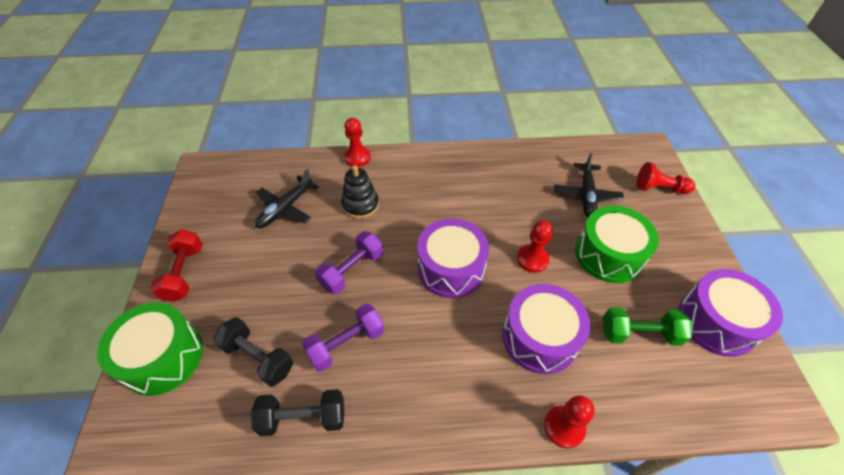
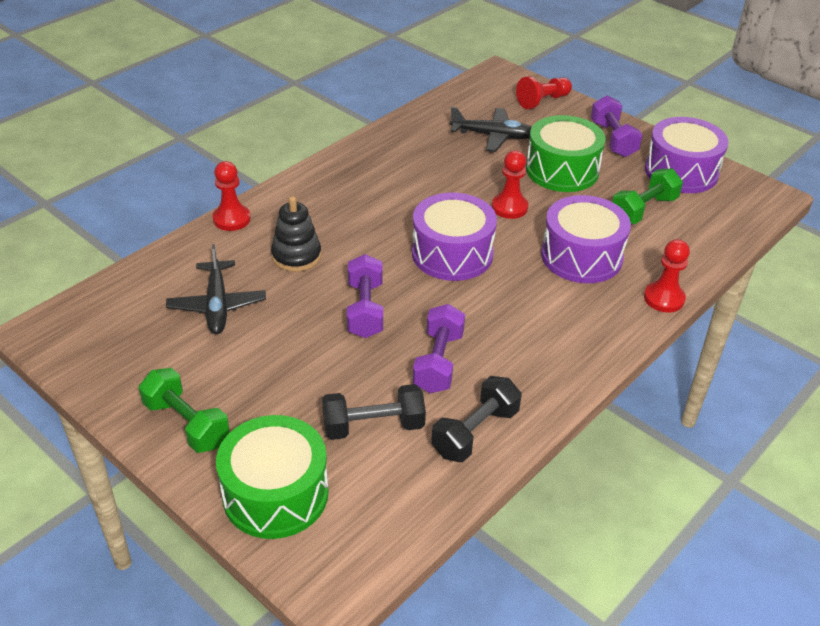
camera: 45 degrees left, 10 degrees down
red dumbbell [150,229,203,302] -> green dumbbell [139,368,230,453]
black plane [554,152,624,217] -> black plane turned 45 degrees counterclockwise [450,107,532,152]
none -> purple dumbbell [591,95,643,157]

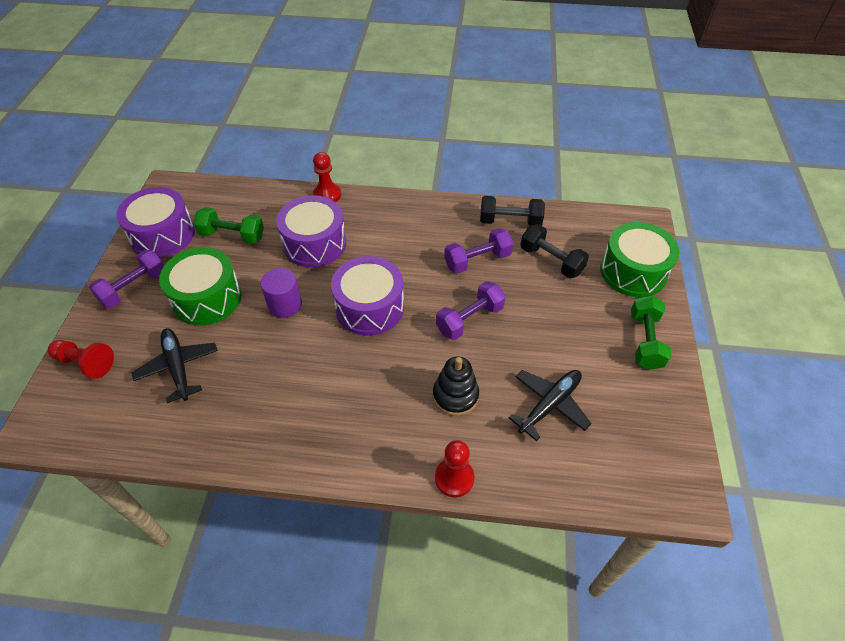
camera: 125 degrees left, 10 degrees up
red pawn [492,151,528,219] -> purple cylinder [261,268,302,318]

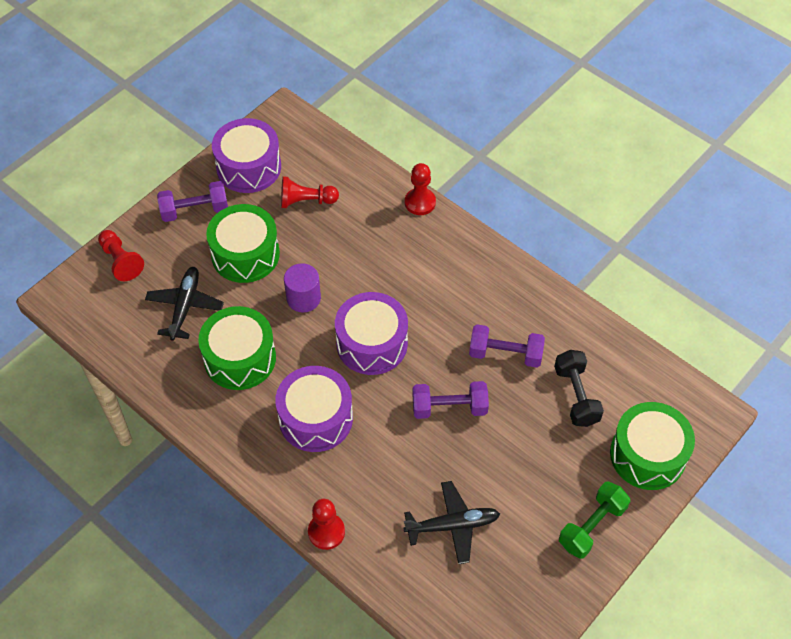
camera: 35 degrees right, 5 degrees up
green dumbbell [193,207,264,244] -> red pawn [281,177,339,208]
purple drum [276,195,346,267] -> purple drum moved to [275,366,353,452]
black stacking toy [433,356,479,416] -> none
black dumbbell [480,196,545,226] -> none
none -> green drum [198,306,276,390]

